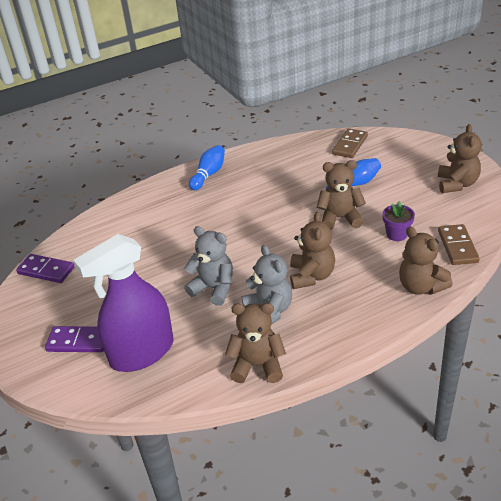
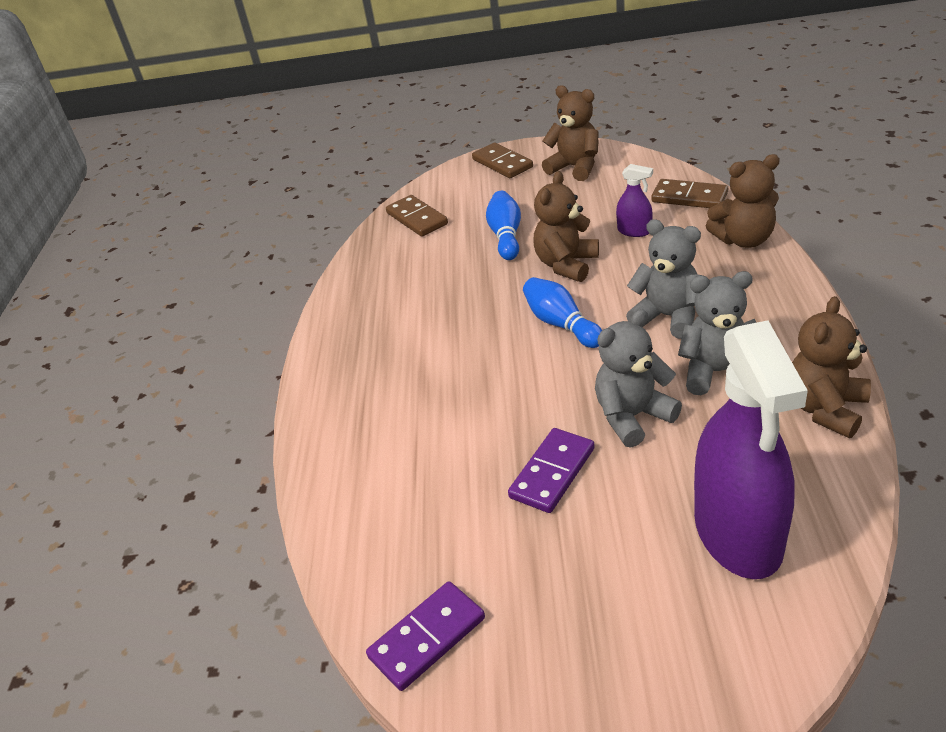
camera: 60 degrees left, 0 degrees up
purple domino [45,326,104,352] -> purple domino moved to [508,428,595,513]
blue bowling pin [189,145,225,190] -> blue bowling pin moved to [523,277,602,348]
brown teddy bear [290,212,335,289] -> grey teddy bear [626,219,702,339]
purple flower pot [383,201,415,241] -> purple spray bottle [616,164,653,237]
none -> brown domino [472,142,533,178]

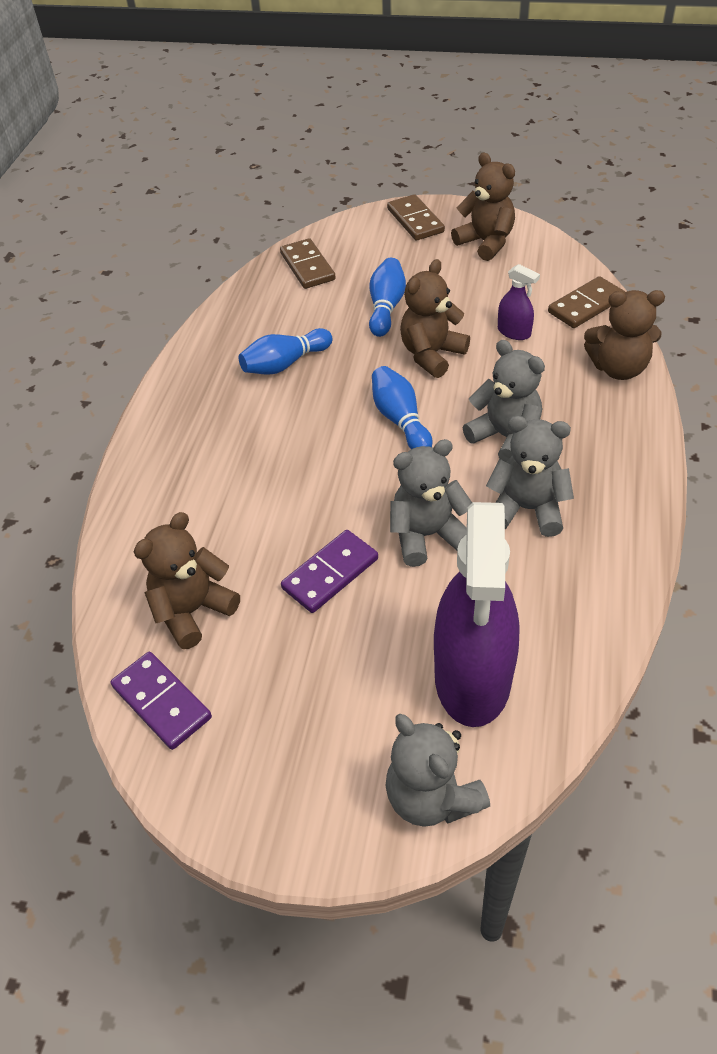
camera: 10 degrees right, 10 degrees up
purple domino [366,581,485,691] -> purple domino turned 75 degrees clockwise [111,652,212,750]
brown domino [651,179,728,208] -> brown domino turned 75 degrees counterclockwise [548,276,625,328]
brown teddy bear [792,296,871,438] -> brown teddy bear moved to [134,512,240,649]
none -> blue bowling pin [239,328,332,375]
none -> grey teddy bear [385,714,490,827]

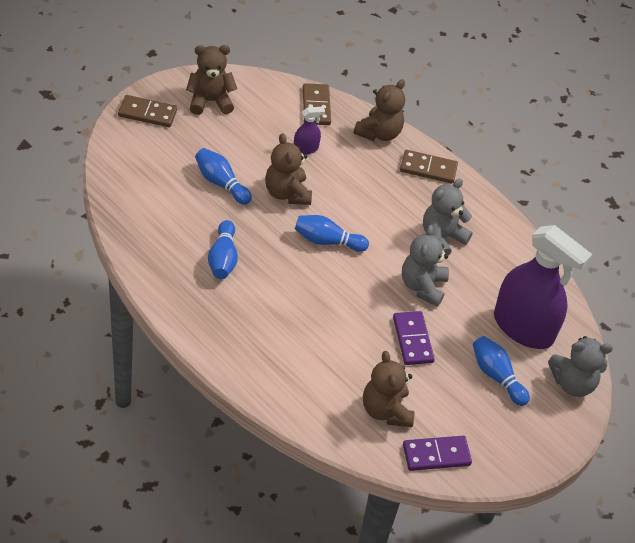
camera: 65 degrees left, 0 degrees up
brown domino [280,238,336,289] -> brown domino moved to [400,150,458,184]
grey teddy bear [463,340,545,462] -> none
none -> blue bowling pin [473,336,530,406]

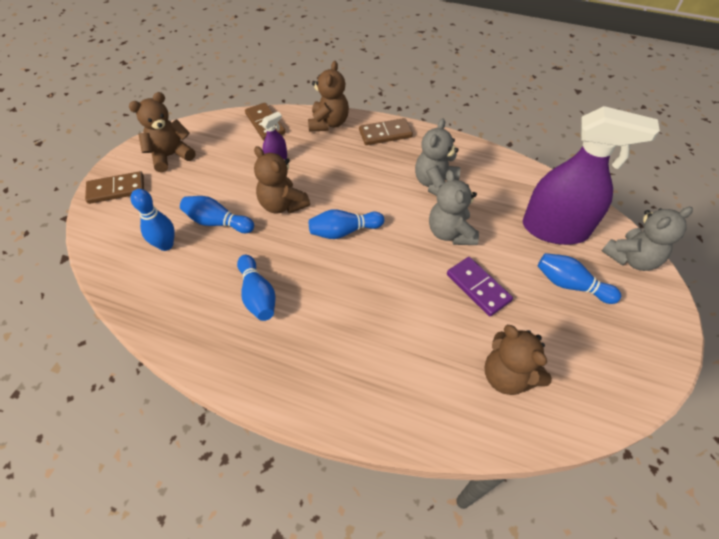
camera: 20 degrees left, 5 degrees up
purple domino [403,436,472,471] -> none
none -> blue bowling pin [130,189,175,251]

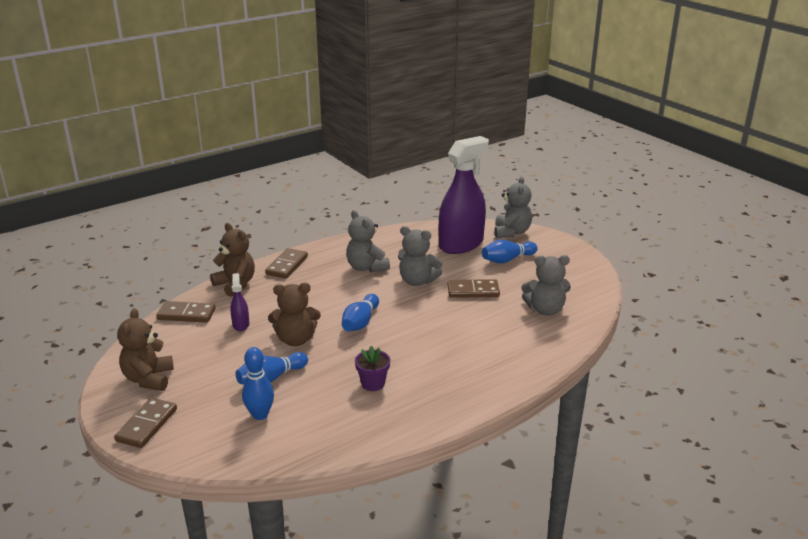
camera: 55 degrees left, 25 degrees down
blue bowling pin [237,255,276,321] -> purple flower pot [355,346,390,391]
purple domino [447,257,513,316] -> brown domino [447,279,500,298]
brown teddy bear [484,325,552,395] -> grey teddy bear [521,255,571,316]

